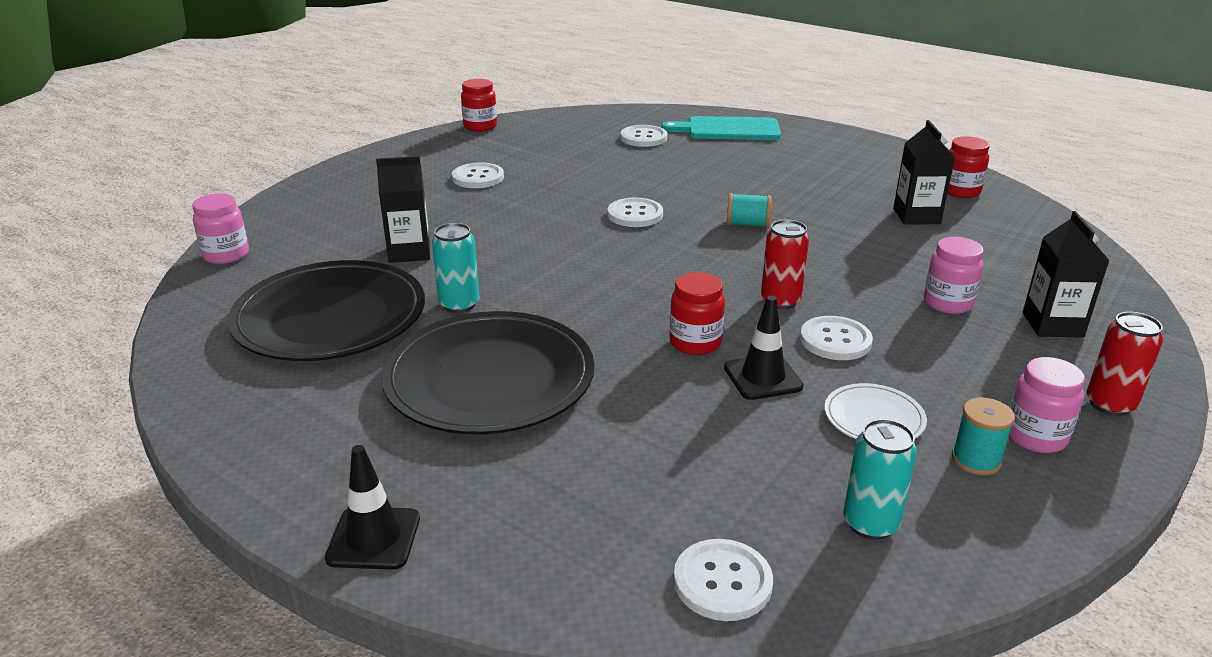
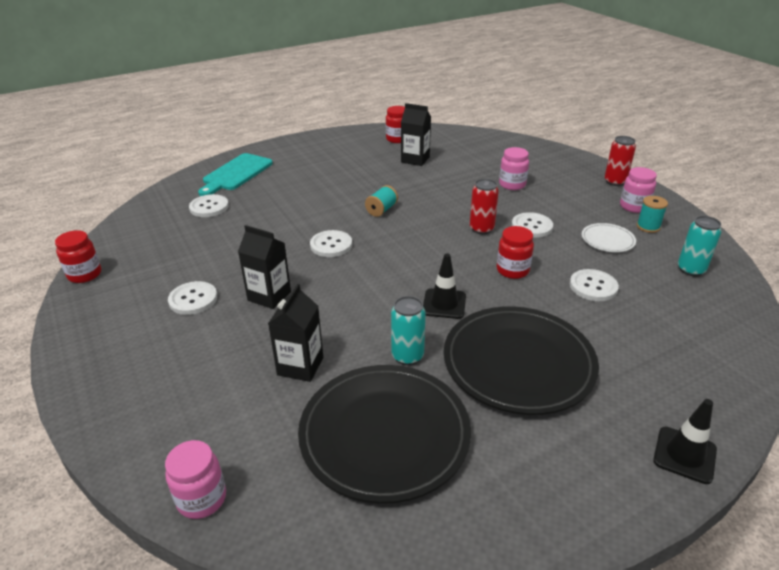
camera: 65 degrees left, 5 degrees up
white button [674,539,773,621] -> white button moved to [570,269,619,301]
black traffic cone [724,296,804,400] -> black traffic cone moved to [423,253,466,319]
black carton [1023,211,1110,338] -> black carton moved to [238,225,291,309]

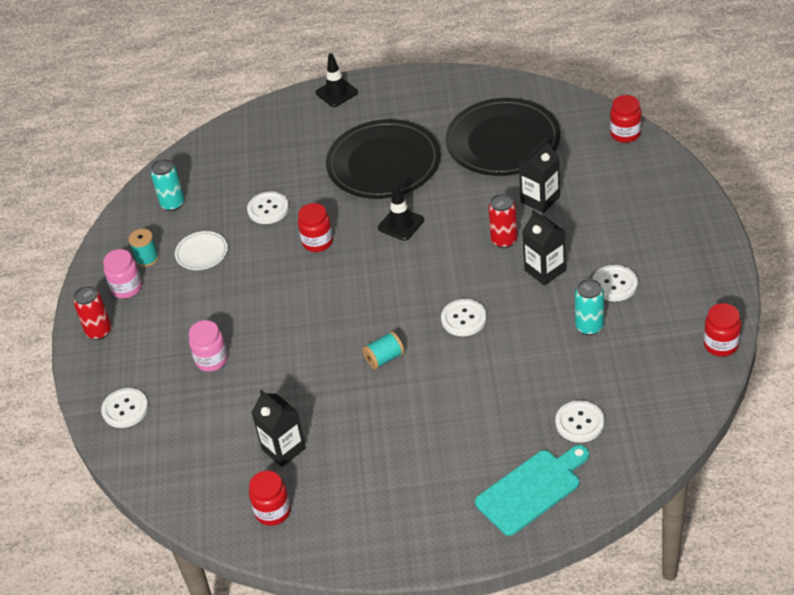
camera: 150 degrees left, 10 degrees up
pink jar [165,440,226,519] -> red jar [610,95,642,143]
turquoise can [391,296,426,365] -> turquoise can moved to [575,279,604,335]
red can [470,179,499,234] -> red can moved to [488,194,517,248]
white button [512,212,553,238] -> white button moved to [101,388,148,428]

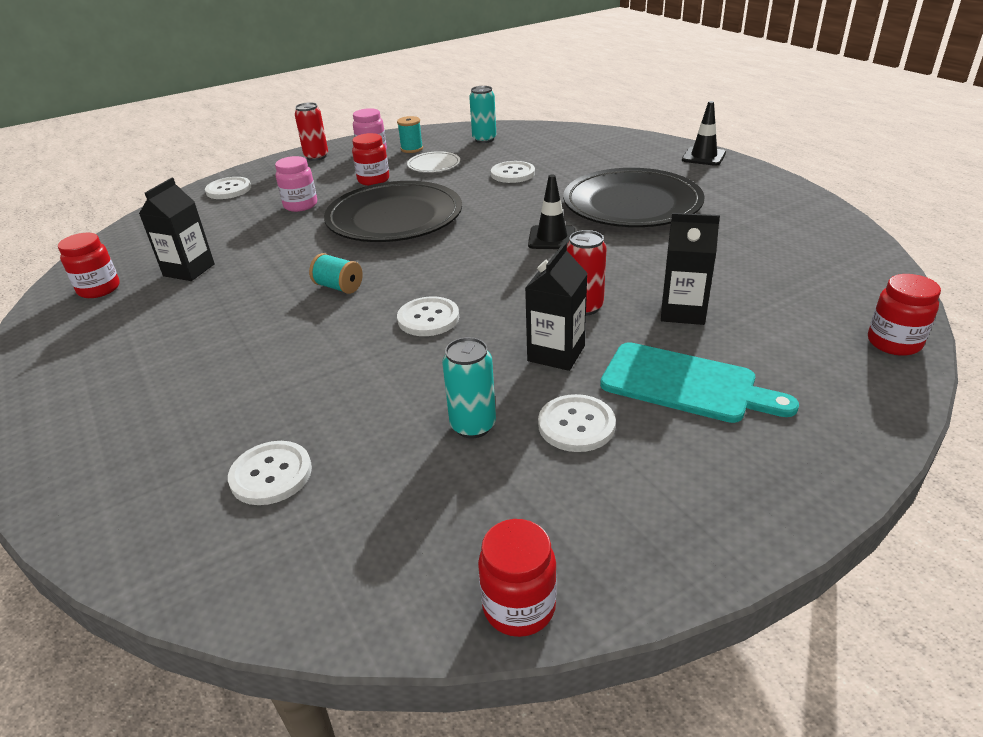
camera: 60 degrees right, 10 degrees down
red jar [298,203,333,252] -> red jar moved to [352,133,389,186]
black plate [445,98,560,176] -> black plate moved to [324,181,462,242]
turquoise cutting board [475,445,589,536] -> turquoise cutting board moved to [600,342,799,423]

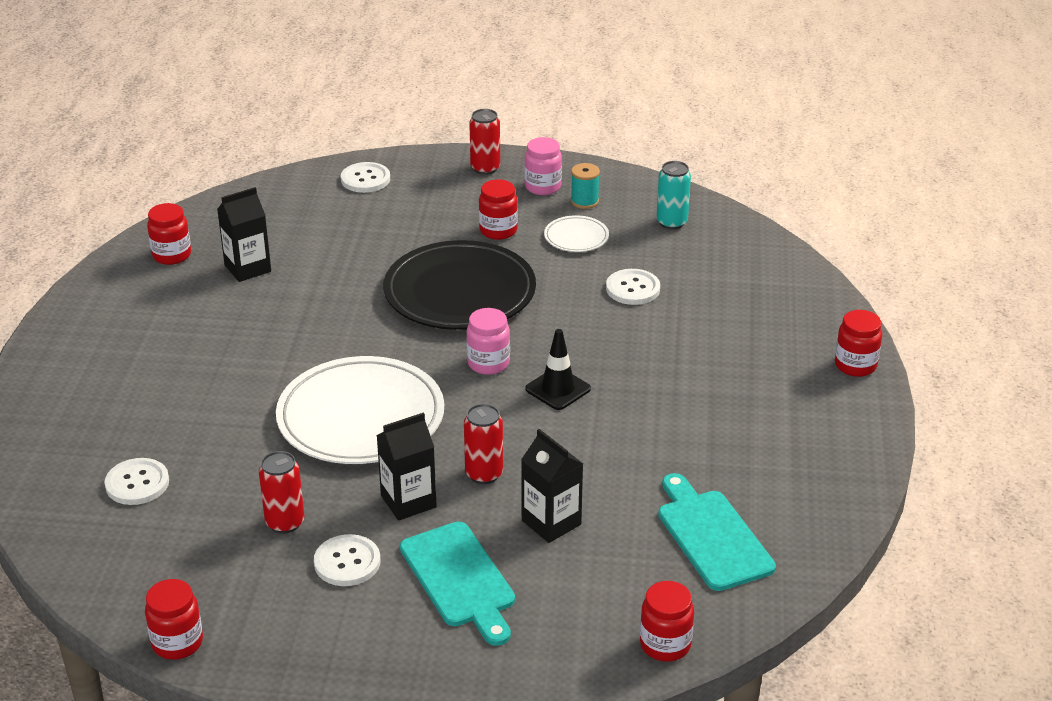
camera: 35 degrees right, 0 degrees up
pink jar [275,156,317,212] -> pink jar moved to [466,308,510,375]
turquoise spool [309,253,363,294] -> none
white button [397,296,459,336] -> white plate [276,356,444,464]
turquoise can [442,337,496,438] -> red can [259,451,304,534]
black plate [563,168,705,227] -> none
black traffic cone [682,101,726,166] -> red jar [835,310,882,377]
none -> turquoise cutting board [658,473,776,591]

